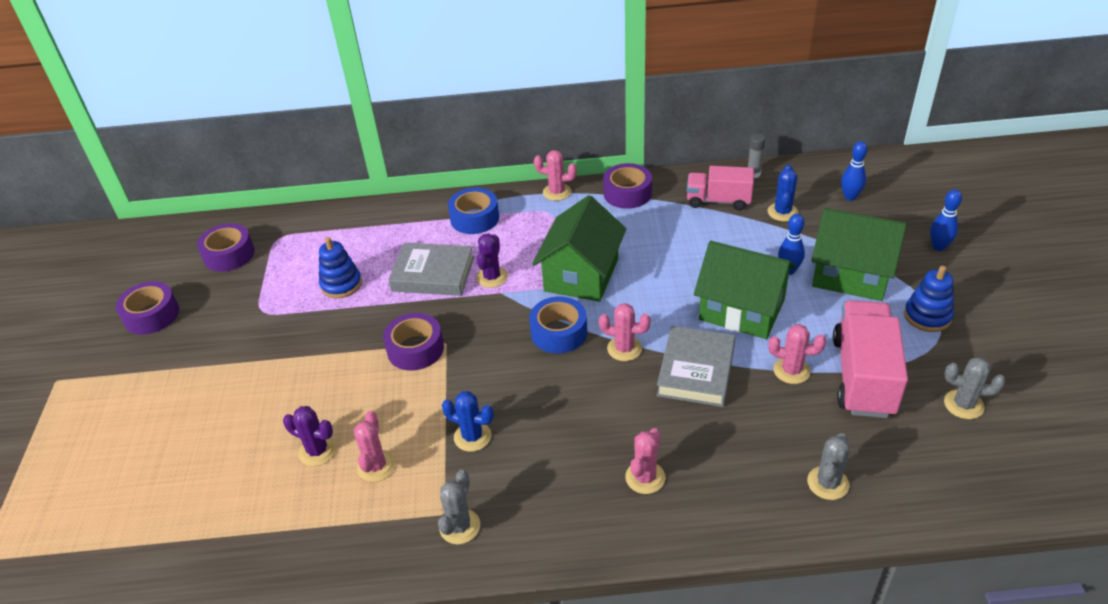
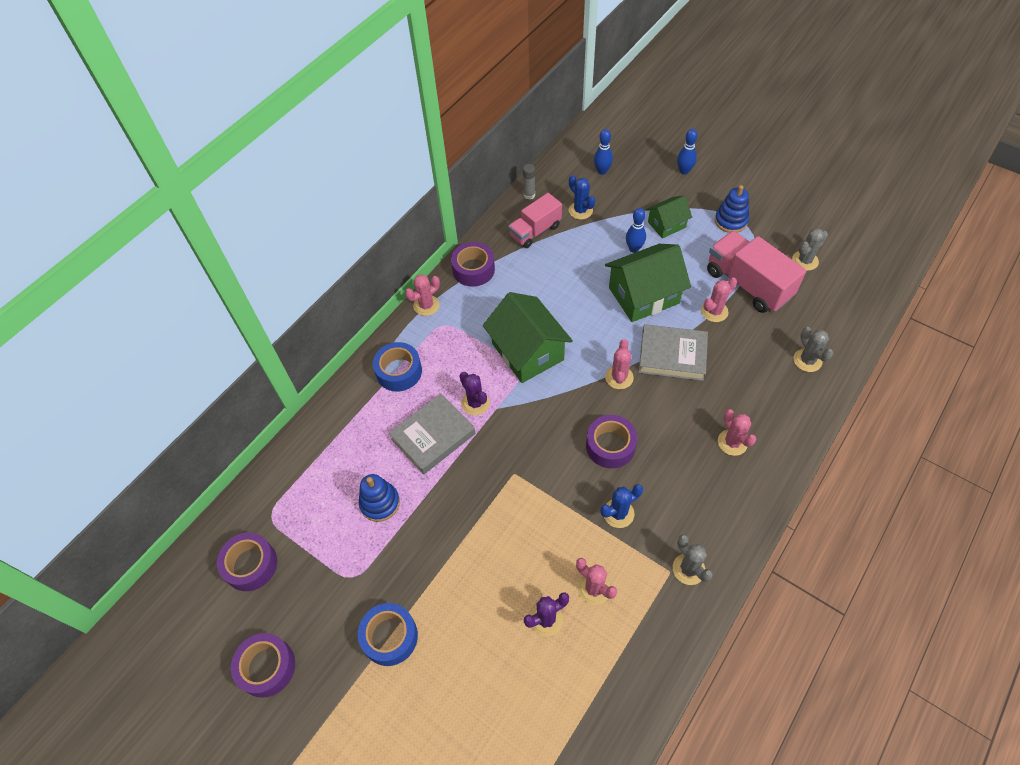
camera: 50 degrees left, 15 degrees up
purple tape [383,313,444,371] -> purple tape moved to [586,415,637,469]
blue tape [529,296,587,354] -> blue tape moved to [358,603,418,666]
pink cactus [599,303,651,361] -> pink cactus turned 45 degrees counterclockwise [605,339,634,389]
grey book [657,326,735,407] -> grey book turned 45 degrees counterclockwise [639,324,708,381]
green house [811,208,907,301] -> green house [646,196,692,238], size x0.56

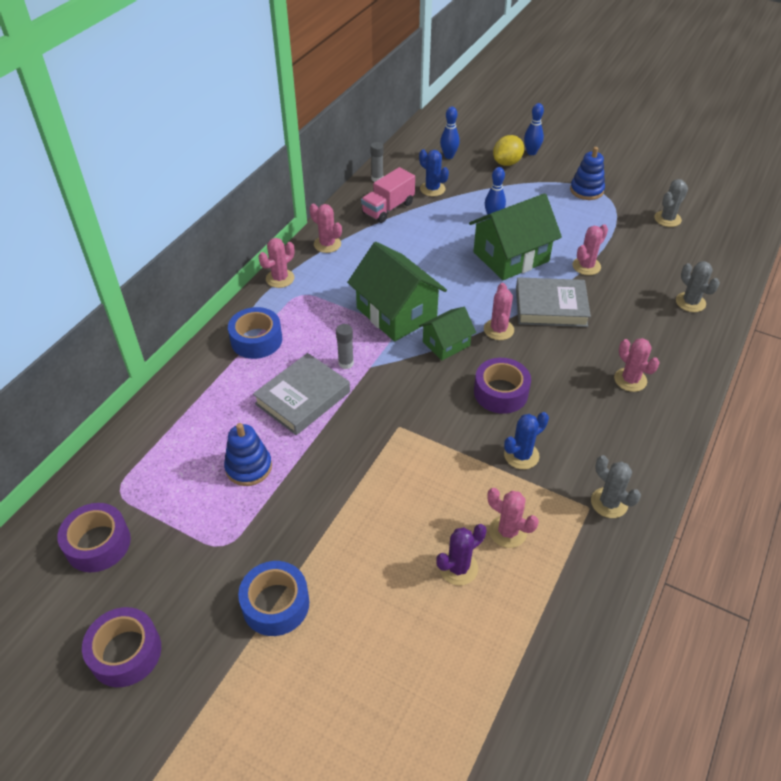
camera: 10 degrees left, 10 degrees down
purple tape [451,242,495,287] -> pink cactus [309,204,342,253]
purple cactus [459,372,490,415] -> grey glue stick [336,324,354,369]
green house [646,196,692,238] -> green house moved to [419,307,476,360]
pink truck [707,231,806,313] -> none
none -> yellow lemon [493,135,524,166]

